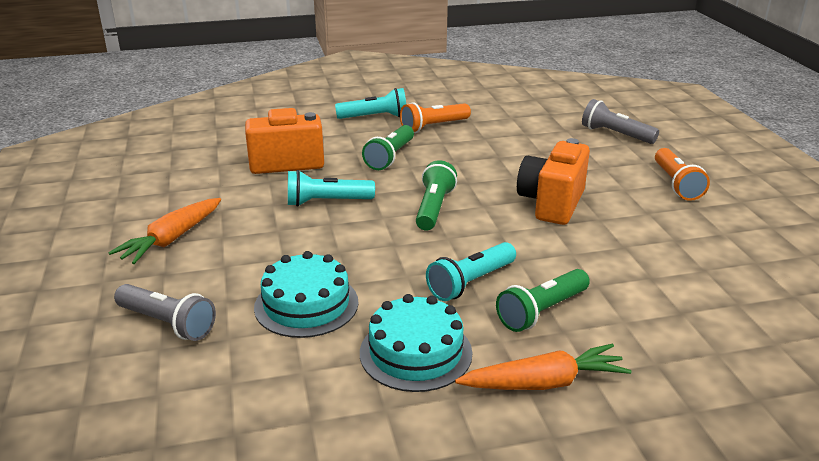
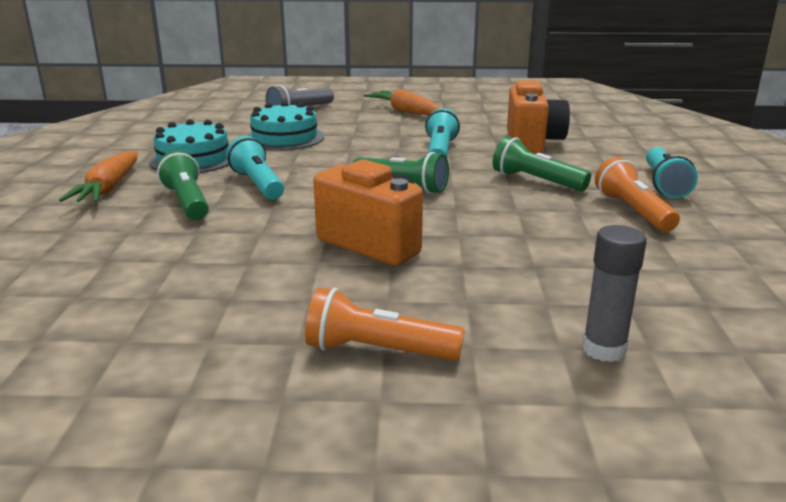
camera: 105 degrees right, 5 degrees down
grey flashlight [582,99,659,144] -> grey glue stick [582,225,647,362]

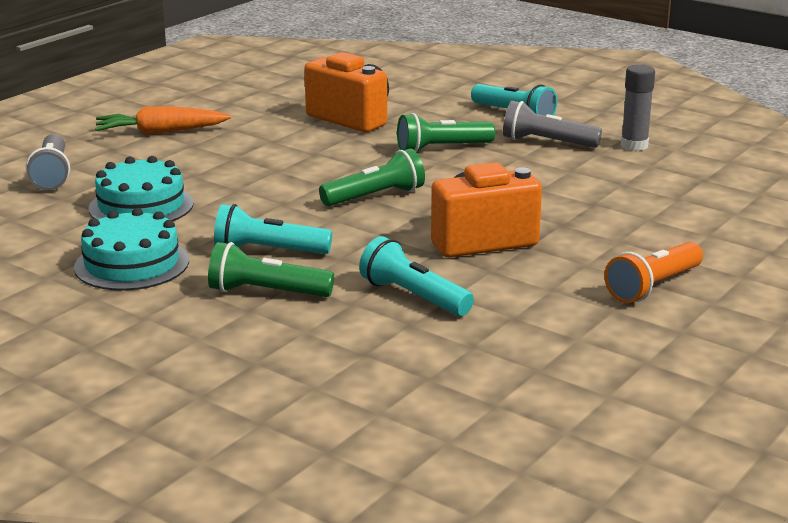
camera: 55 degrees left, 0 degrees up
orange carrot [59,151,138,202] -> none
turquoise flashlight [425,108,460,157] -> turquoise flashlight moved to [359,236,474,316]
grey glue stick [582,225,647,362] -> grey glue stick moved to [621,64,655,151]
orange flashlight [595,157,680,232] -> grey flashlight [503,101,602,148]

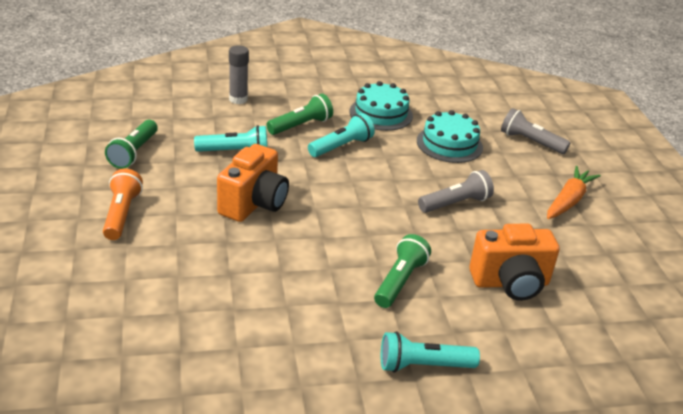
camera: 130 degrees right, 10 degrees up
green flashlight [319,148,425,206] -> green flashlight moved to [105,120,158,169]
grey flashlight [503,101,602,148] -> grey flashlight moved to [418,170,494,213]
grey glue stick [621,64,655,151] -> grey glue stick moved to [229,45,249,104]

